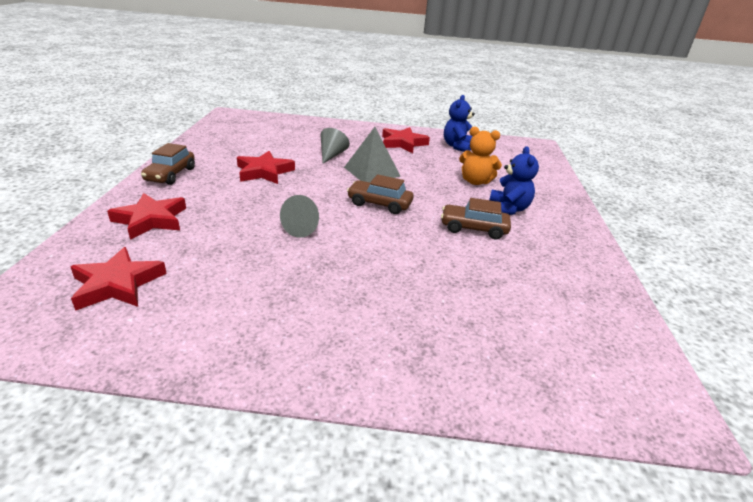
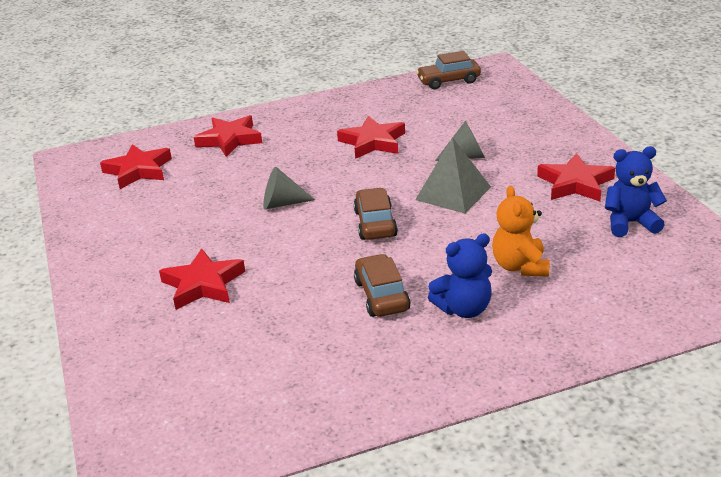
camera: 70 degrees right, 0 degrees up
brown car [141,143,195,185] -> brown car moved to [416,51,481,89]
none -> red star [159,248,245,310]

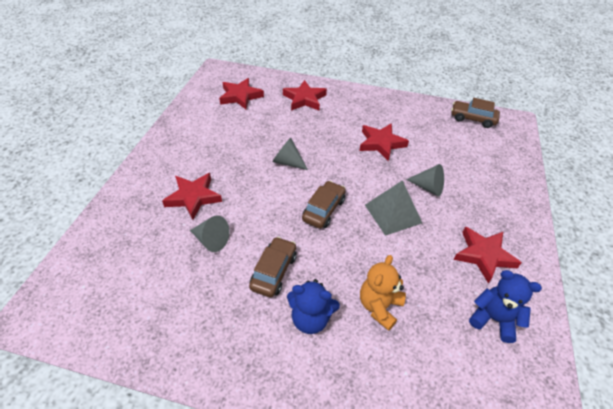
camera: 30 degrees right, 15 degrees up
none -> grey cone [190,215,229,252]

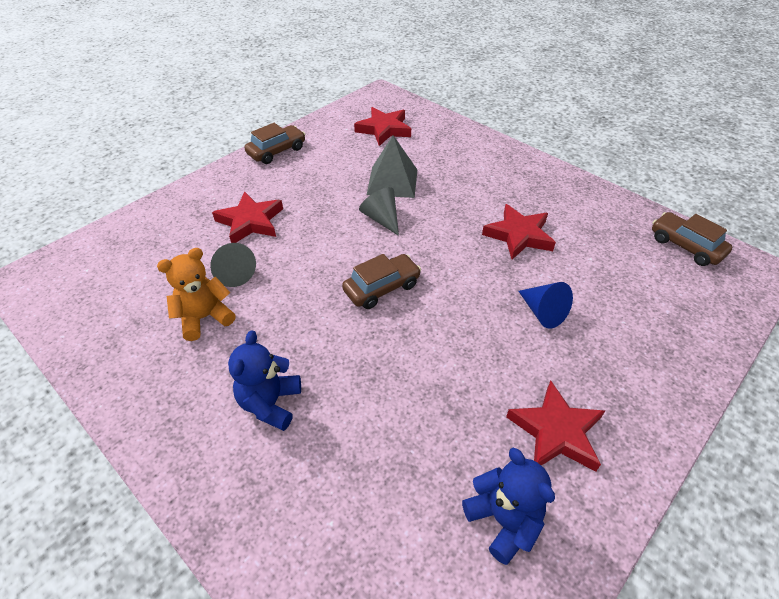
camera: 30 degrees right, 0 degrees up
brown car [249,237,297,297] -> brown car moved to [245,123,305,164]
red star [283,80,327,111] -> none
blue teddy bear [287,279,340,334] -> blue teddy bear turned 60 degrees clockwise [228,330,301,431]
orange teddy bear [360,255,406,331] -> orange teddy bear moved to [157,248,236,341]
grey pyramid [365,180,422,236] -> grey pyramid moved to [367,135,417,198]
grey cone [406,164,444,196] -> blue cone [518,282,573,329]

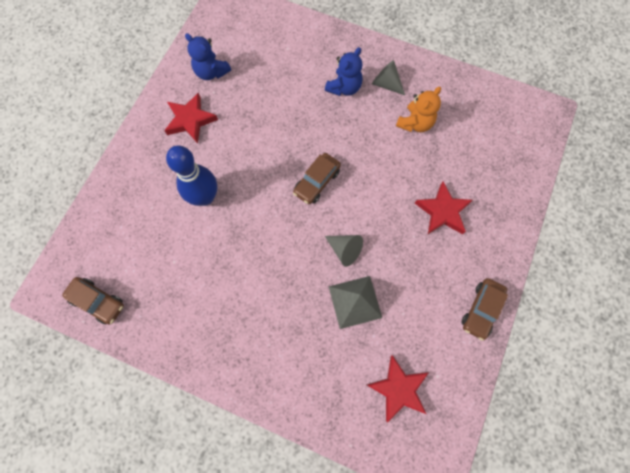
camera: 160 degrees right, 25 degrees up
grey cone [210,243,256,287] -> grey cone moved to [372,60,405,95]
blue teddy bear [228,330,301,431] -> blue teddy bear turned 45 degrees clockwise [325,47,362,96]
red star [482,204,556,260] -> none
blue cone [518,282,573,329] -> blue bowling pin [166,146,217,206]

